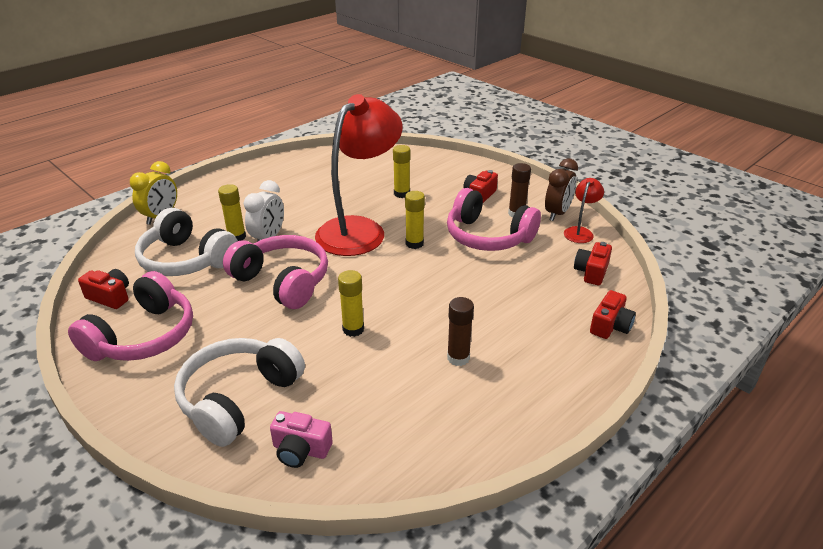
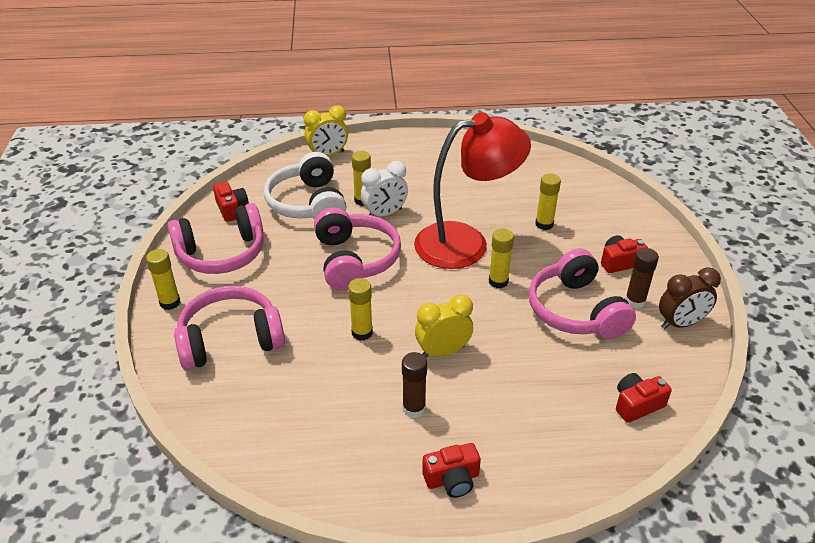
camera: 40 degrees right, 5 degrees up
white headphones [174,338,305,447] -> pink headphones [174,286,285,370]
pink camera [270,411,333,468] -> none
red lamp [564,178,604,243] -> none
red camera [590,290,636,339] -> red camera moved to [422,443,481,498]
none -> yellow glue stick [146,249,180,310]
none -> yellow clock [415,294,473,358]

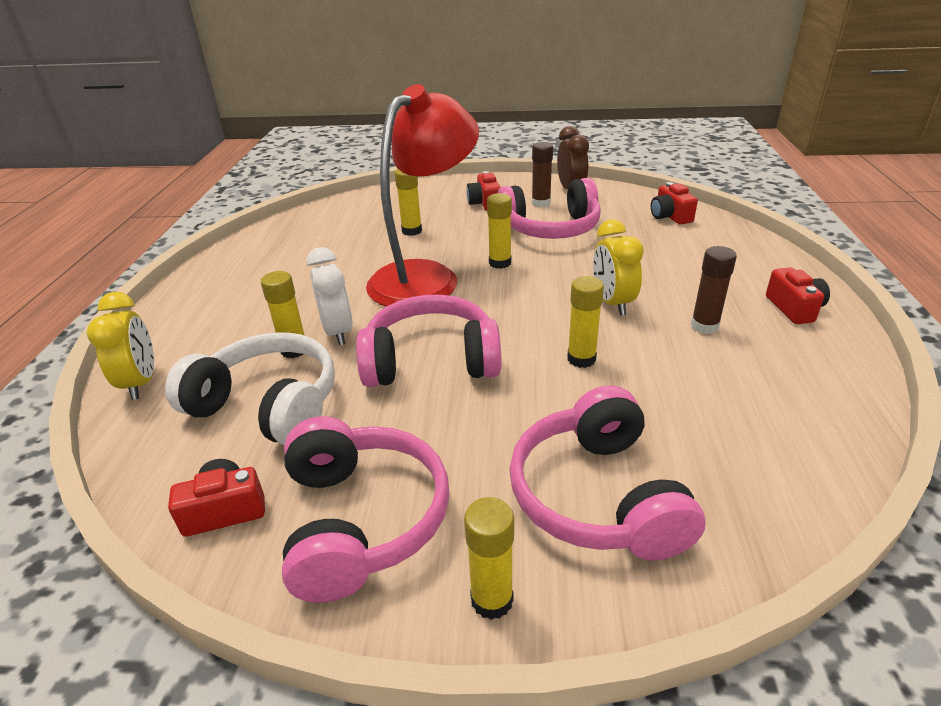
camera: 80 degrees left, 5 degrees down
white headphones [264,152,347,219] -> white headphones turned 150 degrees counterclockwise [165,332,335,445]
red lamp [414,113,531,269] -> red lamp turned 45 degrees clockwise [366,84,479,306]

